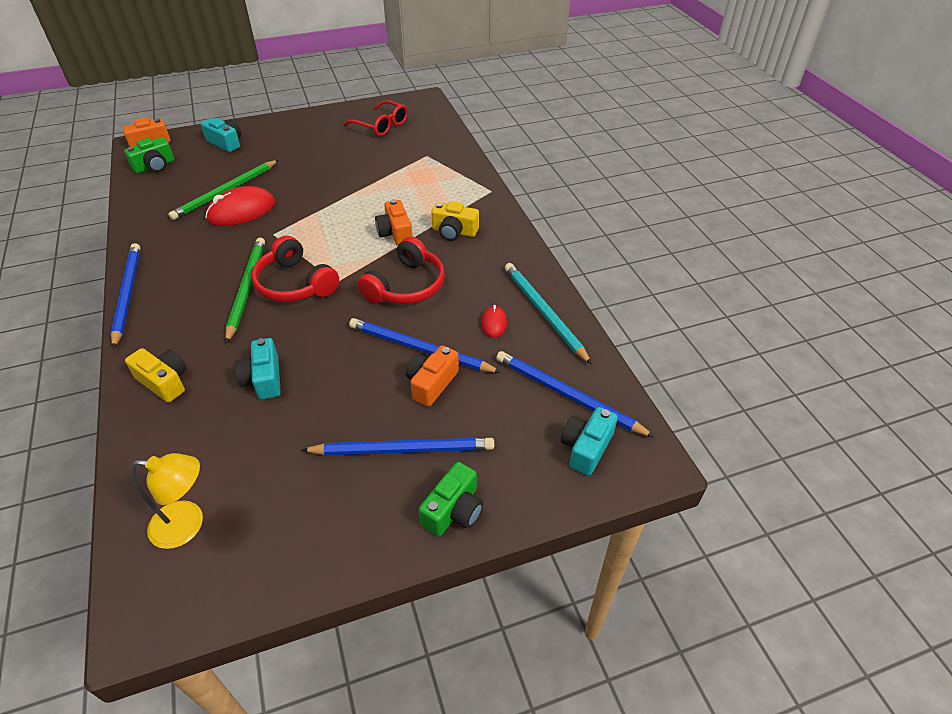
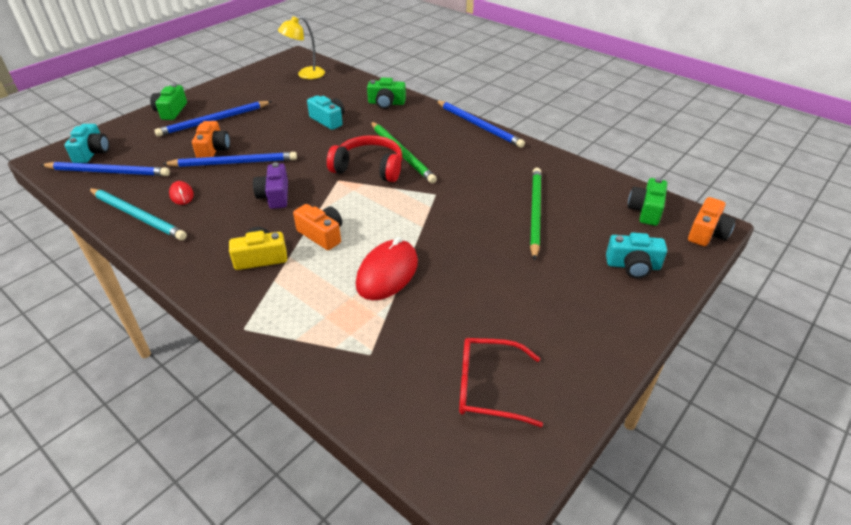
camera: 150 degrees right, 5 degrees down
yellow camera [125,348,187,403] -> green camera [367,78,406,109]
red mouse [205,186,275,226] -> red mouse moved to [356,237,418,300]
red headphones [357,237,445,304] -> purple camera [253,162,288,209]

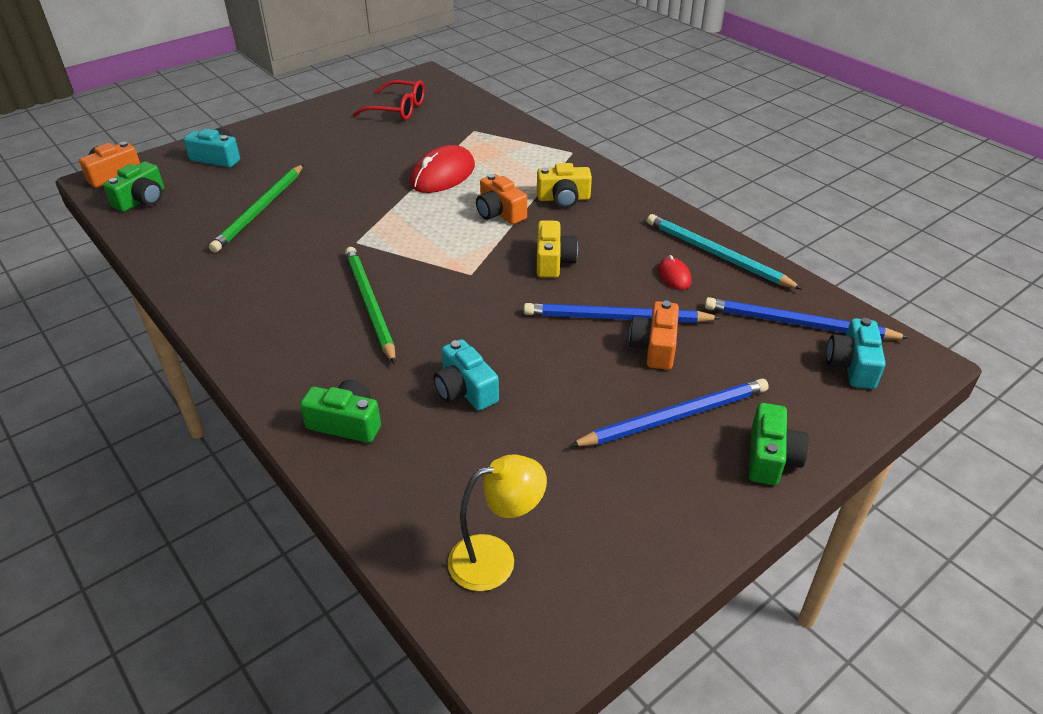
camera: 170 degrees left, 0 degrees up
purple camera [253,162,288,209] -> yellow camera [537,220,578,278]
red headphones [327,135,402,182] -> none
blue pencil [436,100,525,148] -> none

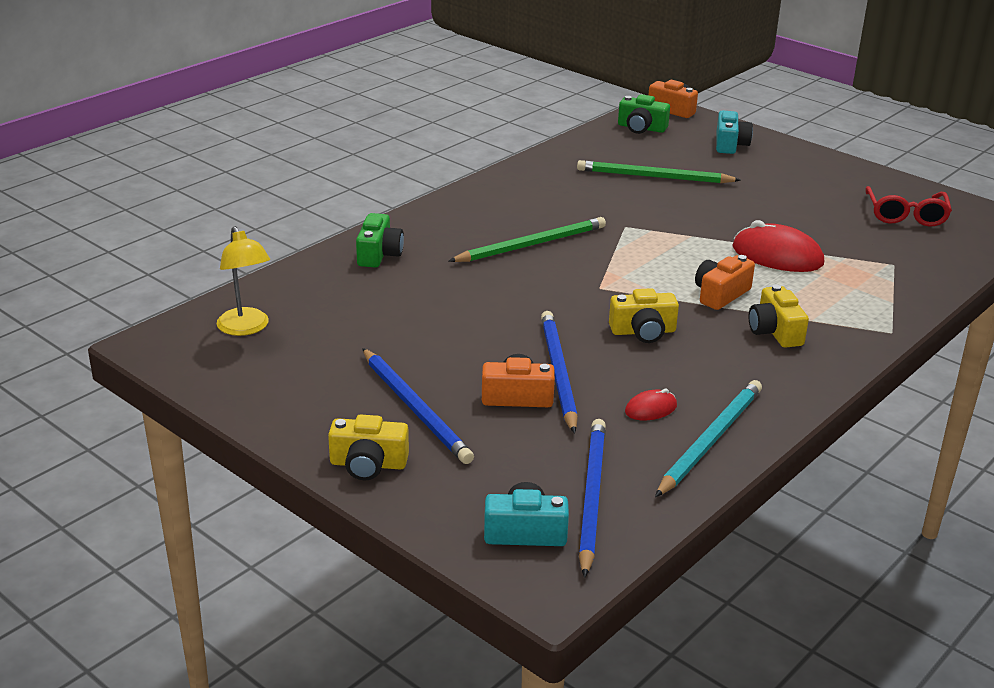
camera: 80 degrees right, 10 degrees down
turquoise camera [434,339,499,411] -> none
green camera [749,403,809,485] -> yellow camera [328,415,409,480]

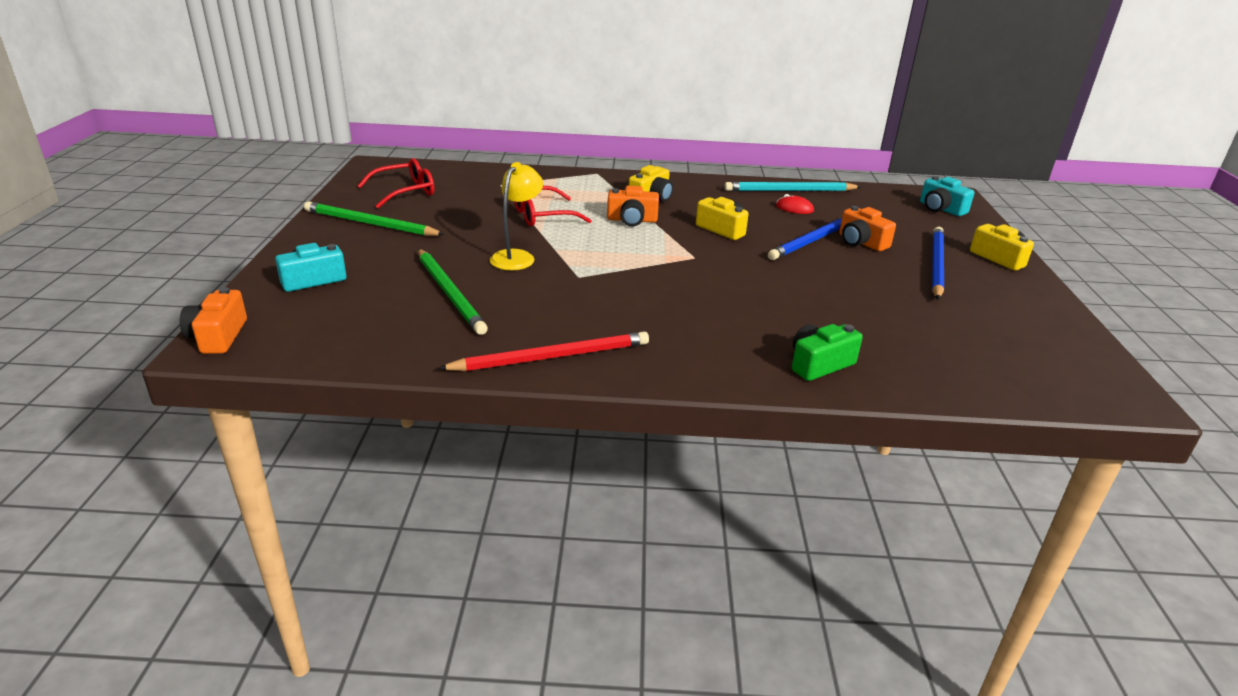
camera: 130 degrees left, 0 degrees up
yellow lamp [217,226,270,336] -> yellow lamp moved to [490,162,543,270]
green pencil [449,217,606,262] -> green pencil moved to [304,201,445,236]
blue pencil [579,419,606,578] -> none
green camera [618,94,670,134] -> none
red mouse [732,220,824,272] -> red glasses [514,186,592,226]
none -> red pencil [438,331,649,371]

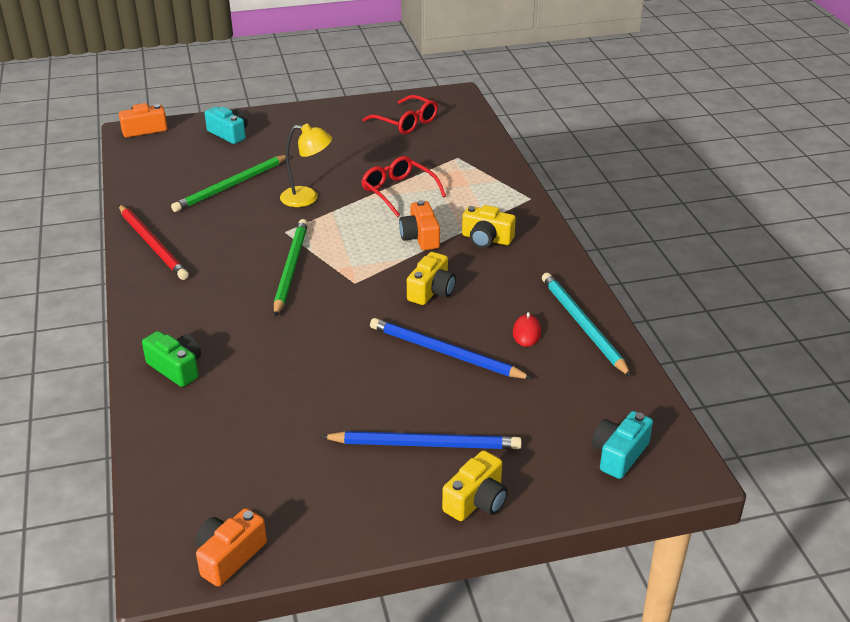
camera: 75 degrees right, 5 degrees up
green pencil [304,201,445,236] -> green pencil moved to [274,219,308,317]
orange camera [839,206,896,251] -> orange camera moved to [196,508,267,587]

